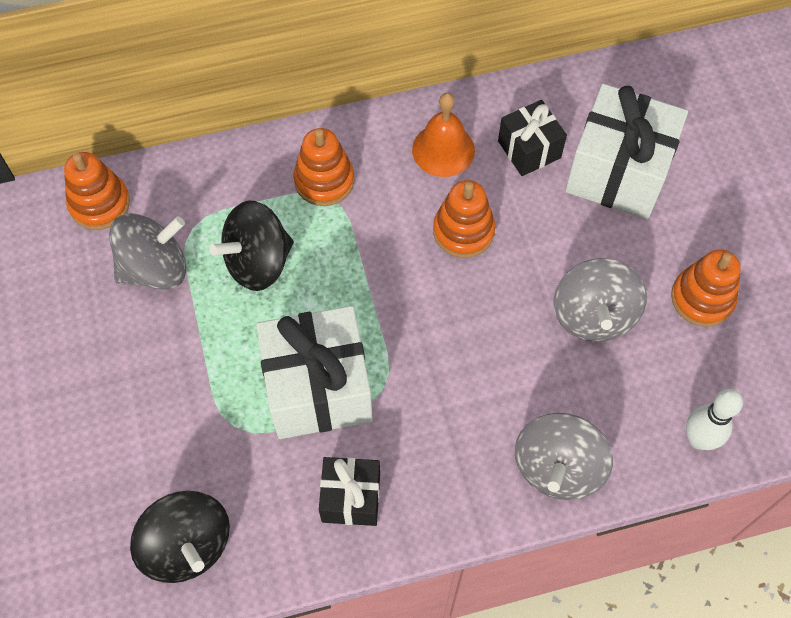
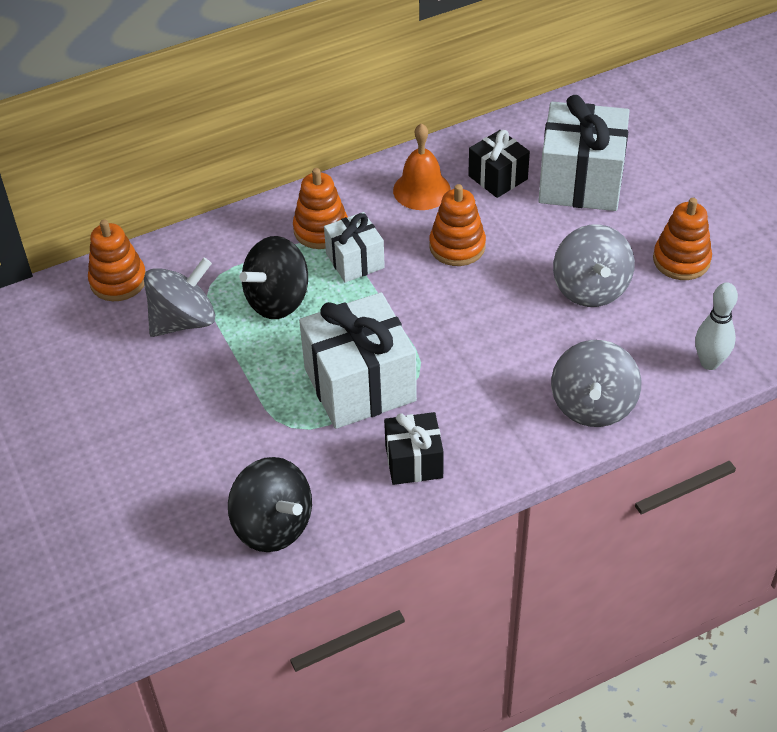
camera: 10 degrees left, 15 degrees down
none -> white gift [324,212,385,283]

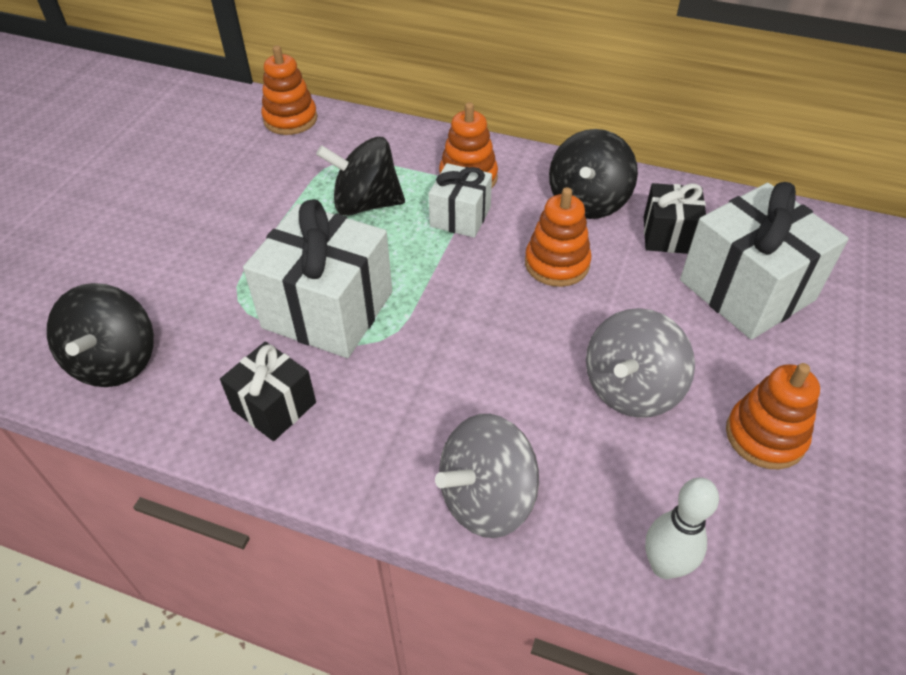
camera: 45 degrees right, 0 degrees up
grey spinning top [144,258,215,337] -> none
orange bell [393,123,450,210] -> black spinning top [549,129,638,219]

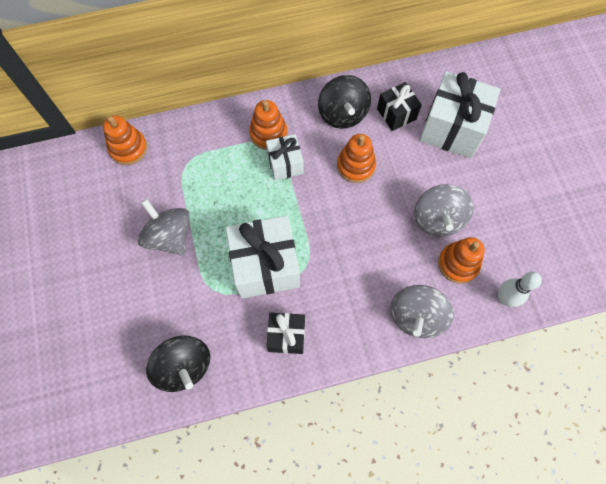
camera: 35 degrees left, 20 degrees up
black spinning top [316,137,405,216] -> none
orange stacking toy [726,363,820,469] -> orange stacking toy moved to [438,237,485,284]
none -> grey spinning top [138,199,190,256]

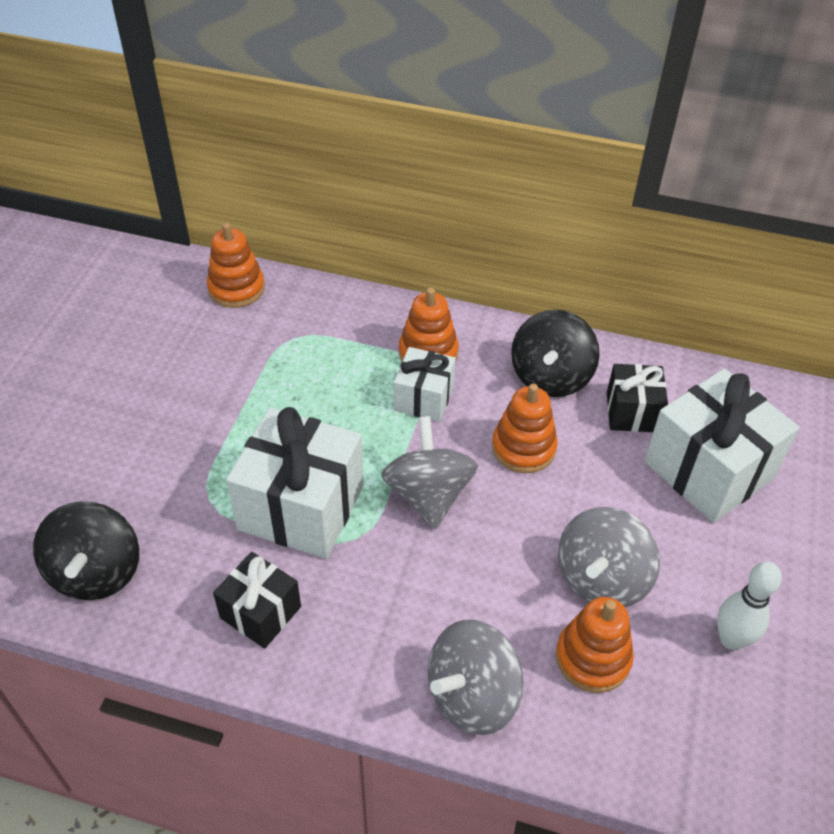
camera: 30 degrees right, 20 degrees down
grey spinning top [138,199,190,256] -> grey spinning top moved to [381,416,478,529]
white bowling pin [498,272,542,307] -> white bowling pin moved to [717,561,782,650]

